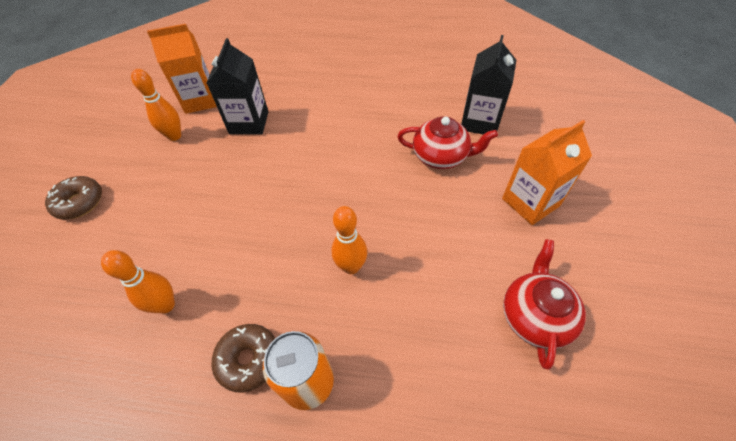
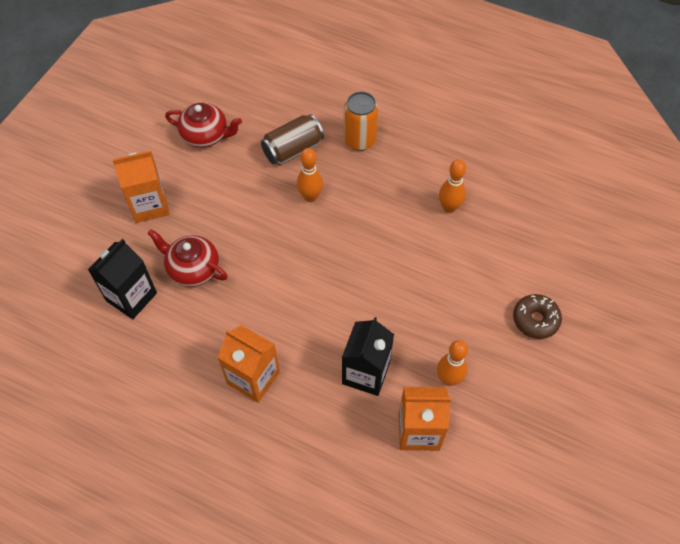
camera: 165 degrees left, 5 degrees up
brown donut [211,324,275,393] -> none
red teapot [503,239,586,370] -> red teapot turned 105 degrees counterclockwise [165,103,242,148]
none -> orange carton [217,325,280,403]
none -> brown can [261,114,324,165]

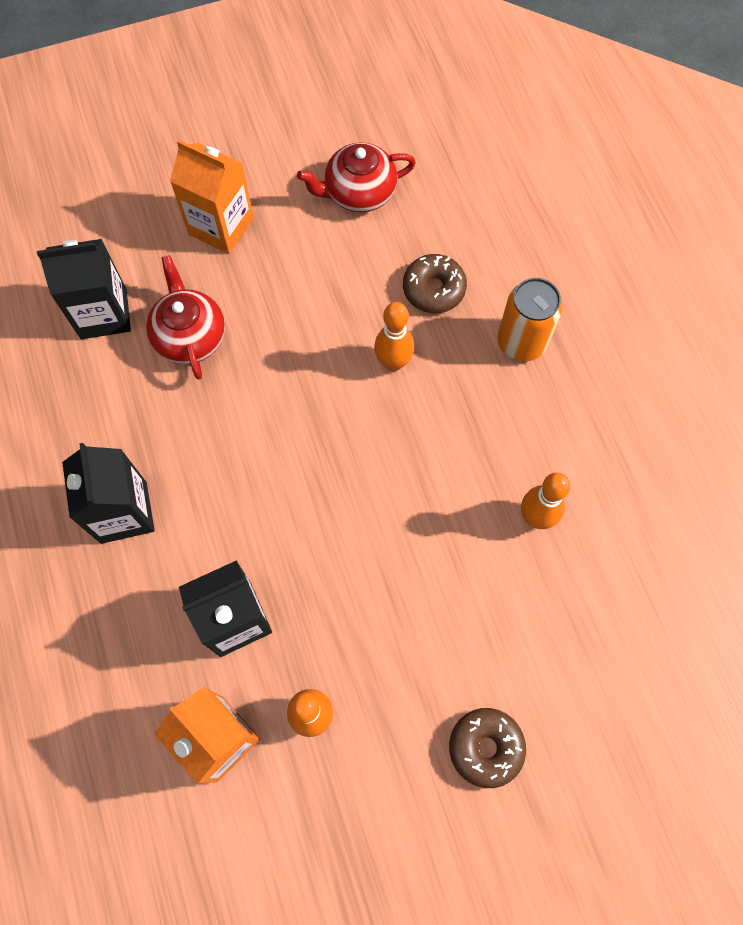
camera: 45 degrees right, 10 degrees up
red teapot [165,103,242,148] -> red teapot turned 105 degrees clockwise [297,143,416,212]
orange carton [217,325,280,403] -> black carton [62,443,155,544]
brown can [261,114,324,165] -> brown donut [403,254,467,313]

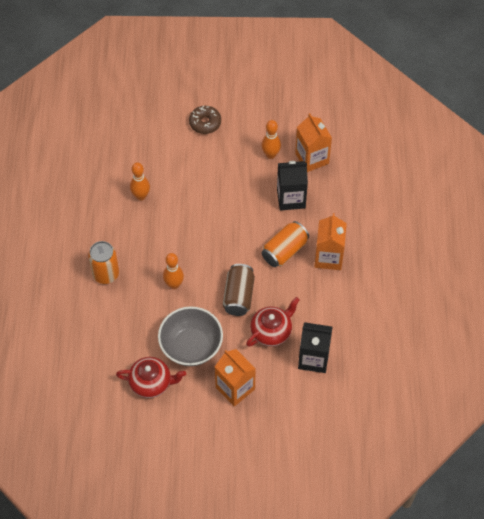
camera: 160 degrees left, 10 degrees down
black carton [62,443,155,544] -> orange carton [315,213,347,270]
red teapot [146,255,225,380] -> red teapot turned 135 degrees counterclockwise [246,297,300,347]
brown donut [403,254,467,313] -> none
none -> grey bowl [158,306,223,366]
none -> brown can [223,264,255,316]
none -> orange can [262,221,309,267]

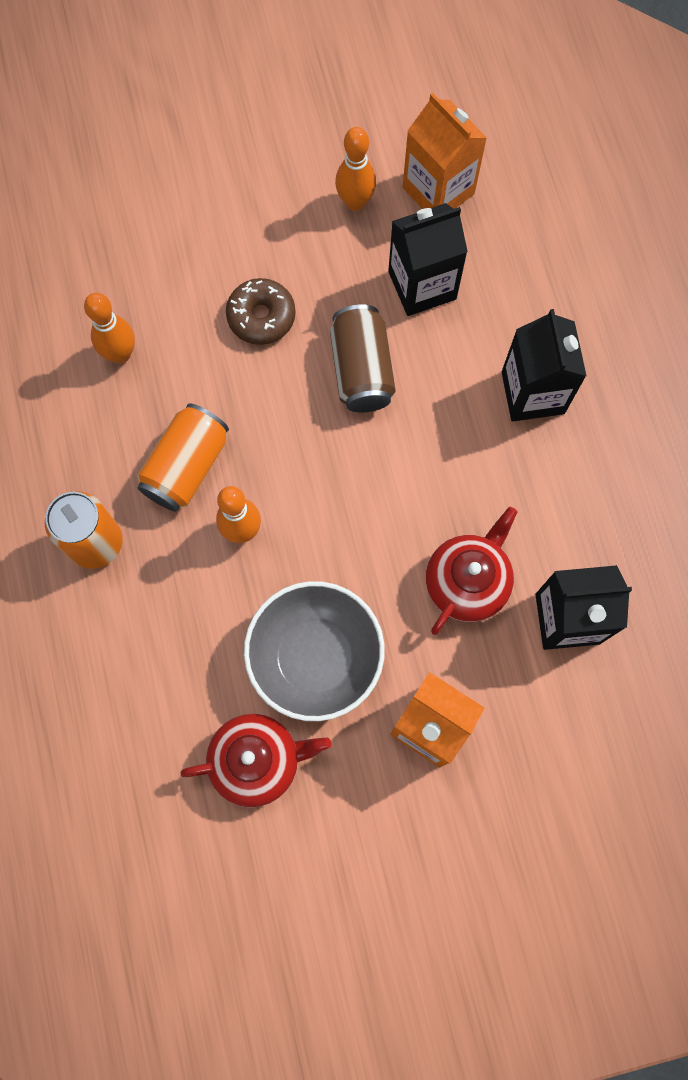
camera: 15 degrees left, 15 degrees up
brown donut [189,106,221,134] -> brown donut moved to [226,278,296,345]
brown can [223,264,255,316] -> brown can moved to [330,304,396,413]
orange can [262,221,309,267] -> orange can moved to [137,403,229,512]
orange carton [315,213,347,270] -> black carton [502,309,587,422]

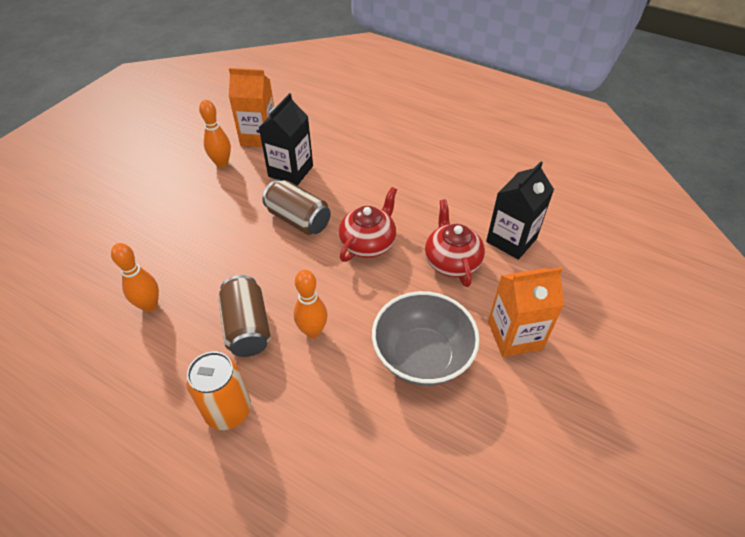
camera: 45 degrees left, 25 degrees down
orange can [137,403,229,512] -> brown can [218,275,271,357]
red teapot [180,714,331,807] -> red teapot moved to [339,187,397,262]
brown donut [226,278,296,345] -> none
black carton [502,309,587,422] -> none

